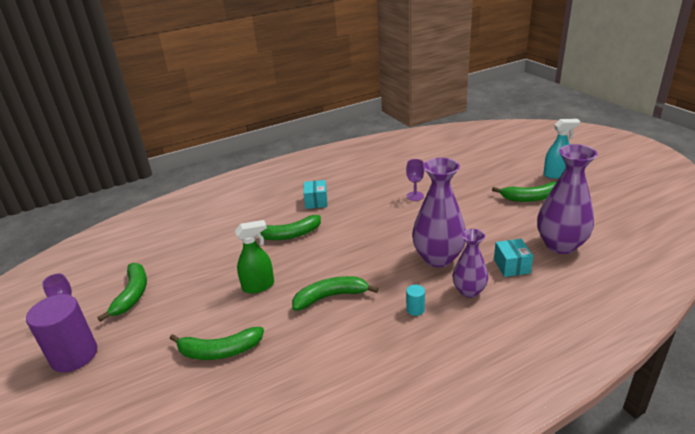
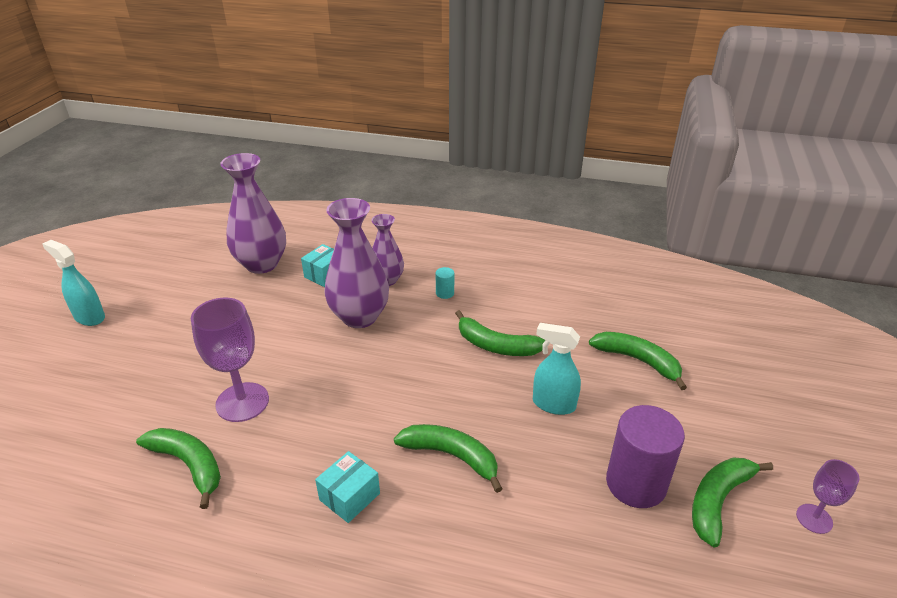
camera: 140 degrees left, 5 degrees up
purple cylinder [26,294,97,373] -> purple cylinder moved to [606,405,685,508]
green spray bottle [235,220,274,294] -> turquoise spray bottle [533,323,581,415]
purple goblet [406,159,424,201] -> purple goblet [191,298,269,422], size x1.83
green banana [492,181,556,202] -> green banana moved to [136,428,221,509]

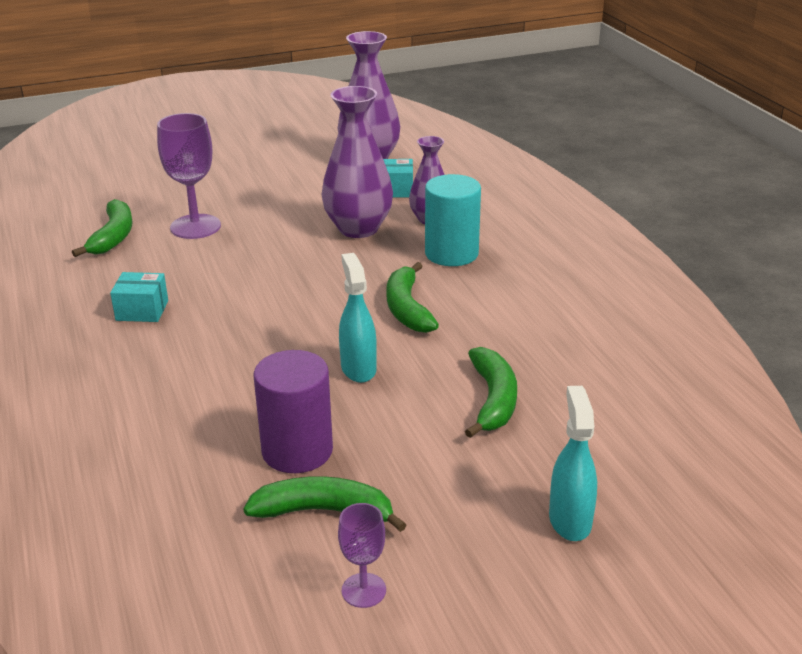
camera: 55 degrees right, 5 degrees down
turquoise spray bottle [42,240,105,326] -> turquoise spray bottle moved to [549,386,597,541]
green banana [394,424,503,493] -> none
turquoise cylinder [436,267,454,299] -> turquoise cylinder [425,174,481,266], size x2.36

